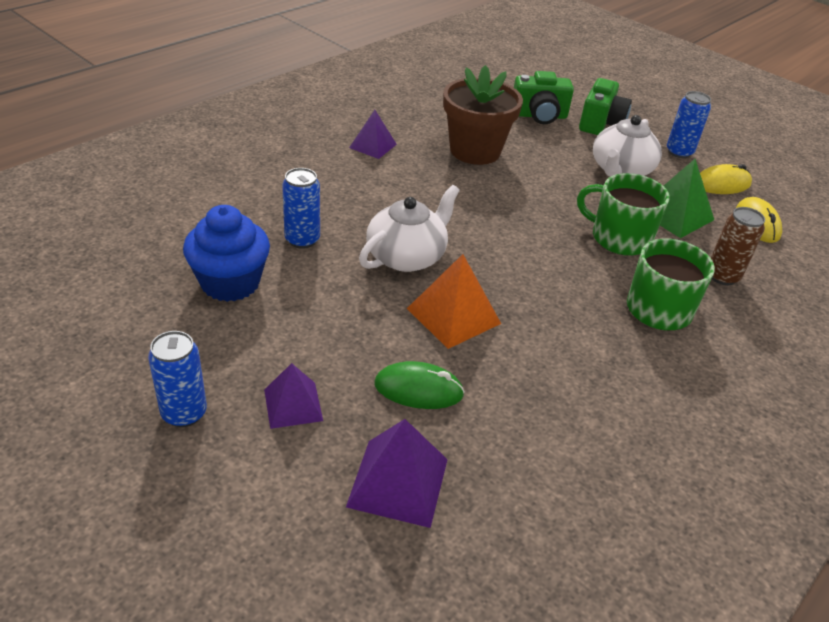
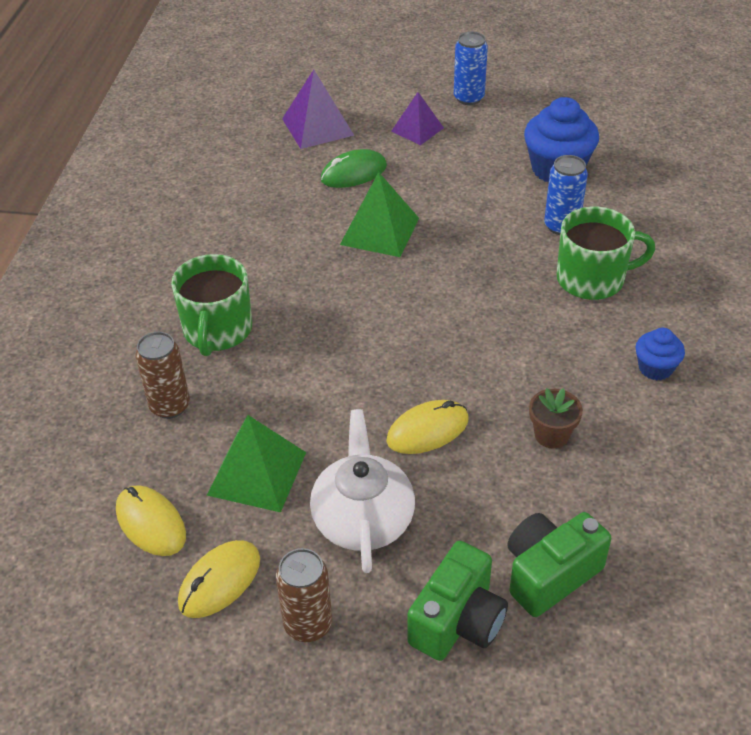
camera: 150 degrees right, 5 degrees up
purple pyramid [349,110,397,159] -> blue cupcake [635,328,685,380]
white teapot [359,185,460,272] -> none
orange pyramid [407,254,501,349] -> green pyramid [340,172,419,257]
brown flower pot [443,65,523,165] -> brown flower pot [529,388,583,449], size x0.47
green mug [577,173,670,256] -> green mug moved to [556,206,655,300]
green camera [579,78,632,135] -> green camera turned 135 degrees counterclockwise [407,541,508,661]
blue can [667,91,711,158] -> brown can [276,548,332,642]
none -> yellow mouse [386,400,469,454]

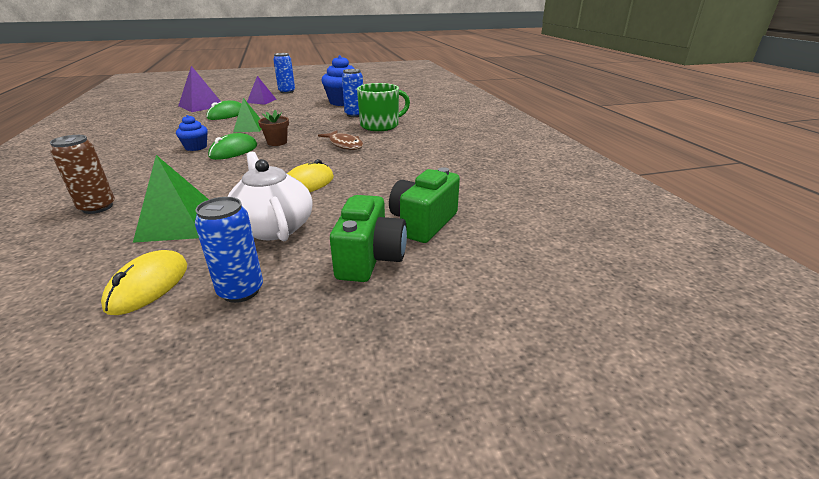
camera: 25 degrees left, 15 degrees down
yellow mouse [116,485,186,556] -> none
green mug [171,254,252,356] -> none
brown can [276,548,332,642] -> blue can [195,197,263,303]
green pyramid [340,172,419,257] -> green pyramid [233,98,261,132], size x0.67
brown flower pot [529,388,583,449] -> brown flower pot moved to [258,110,289,146]
blue cupcake [635,328,685,380] -> blue cupcake moved to [176,115,208,151]
none -> green mouse [208,133,257,160]
none -> brown fish [318,131,363,150]

